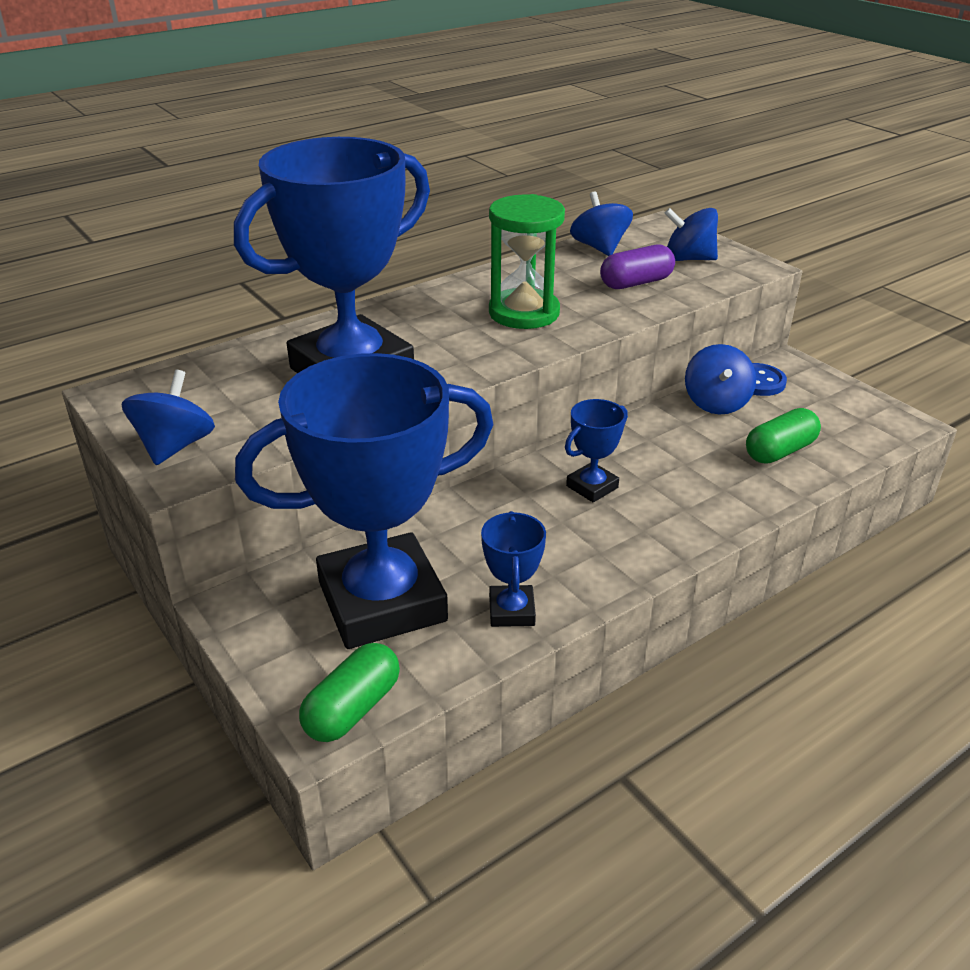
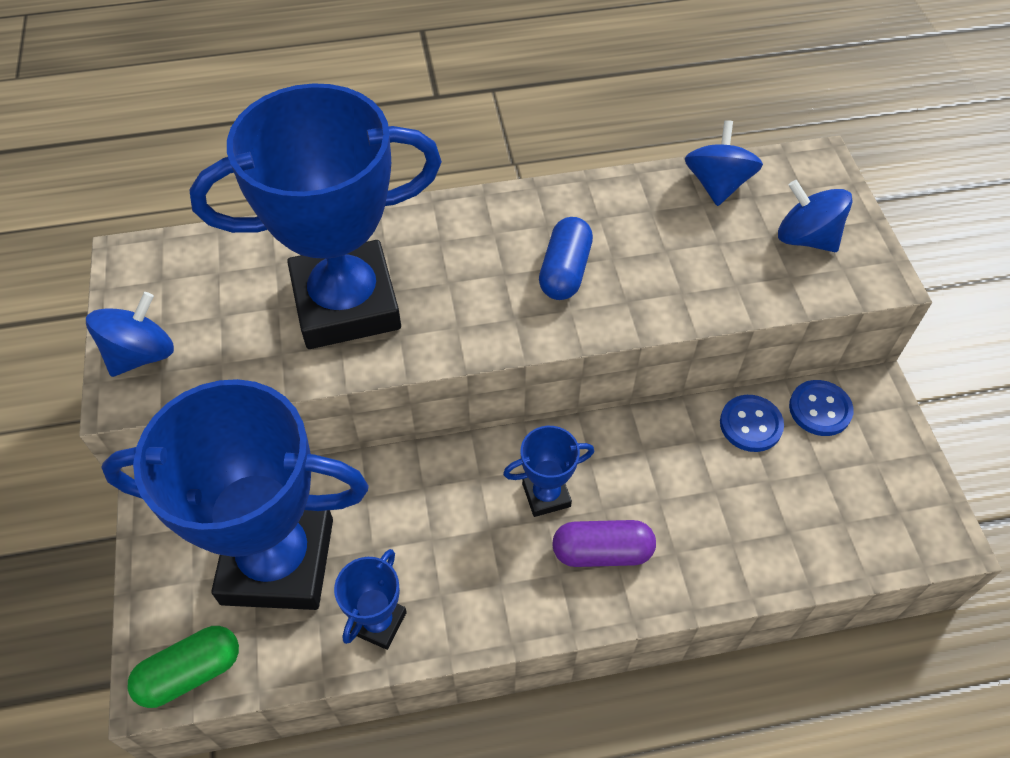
camera: 25 degrees right, 20 degrees up
green hourglass [489,194,565,329] -> blue capsule [539,217,593,300]
purple capsule [600,244,675,289] -> purple capsule moved to [552,520,656,567]
blue spinning top [685,344,756,414] -> blue button [720,395,784,452]
green capsule [746,408,821,464] -> none

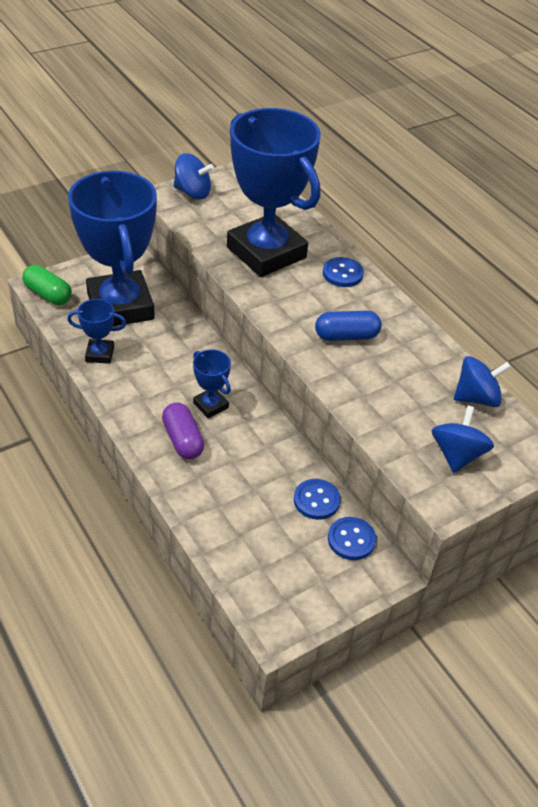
camera: 65 degrees right, 10 degrees down
none -> blue button [323,257,364,287]

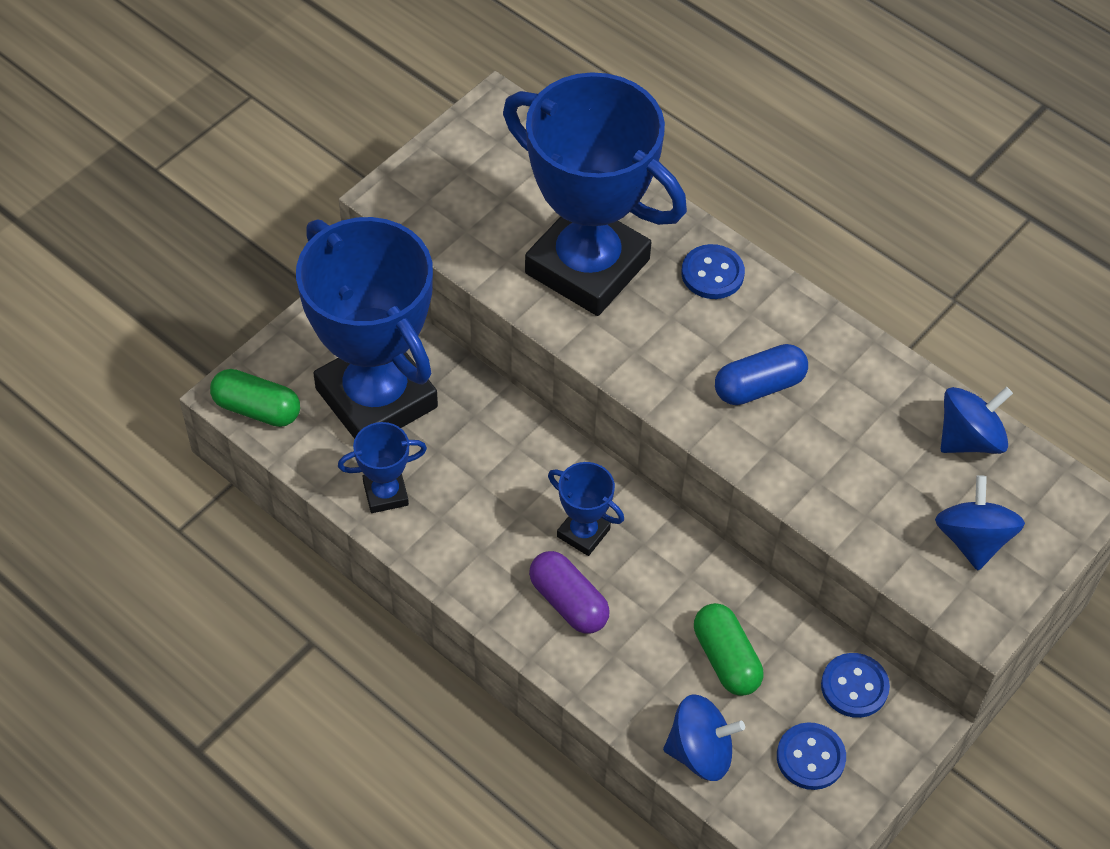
camera: 15 degrees left, 10 degrees up
blue spinning top [173,153,214,199] -> blue spinning top moved to [663,695,745,781]
blue button [294,479,341,520] -> blue button moved to [777,722,846,790]
none -> green capsule [694,603,763,696]

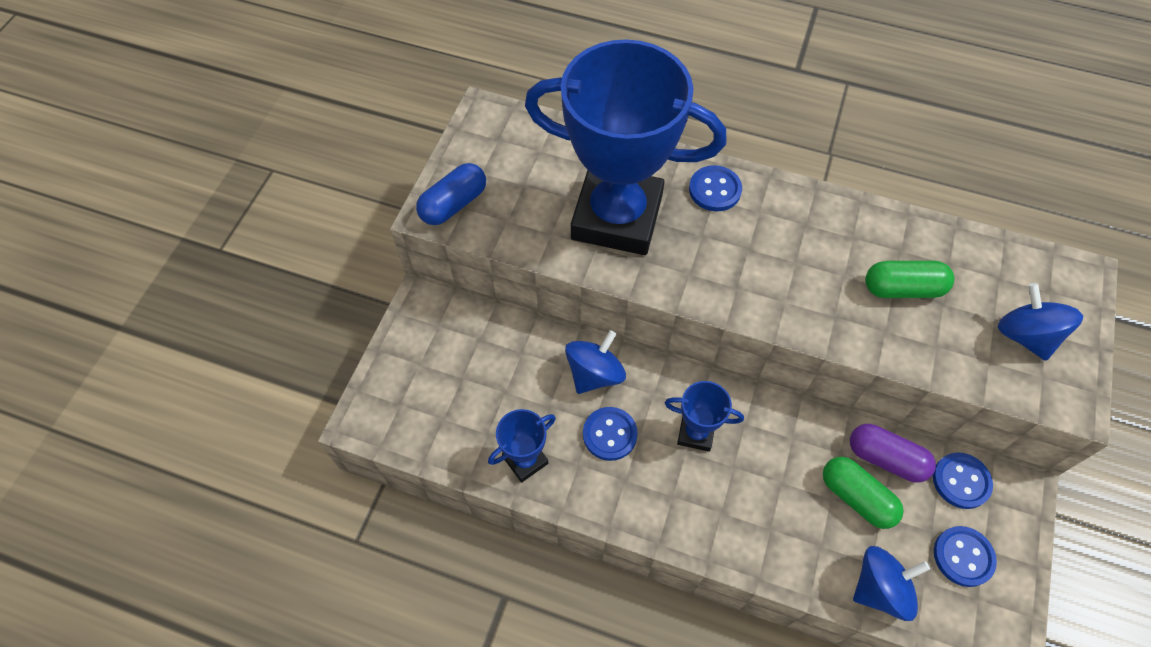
camera: 20 degrees left, 5 degrees up
green capsule [210,369,300,427] -> green capsule moved to [865,261,954,298]
blue trophy [296,217,438,439] -> none
purple capsule [529,551,610,634] -> purple capsule moved to [850,424,936,483]
blue capsule [715,344,808,405] -> blue capsule moved to [416,163,486,225]
blue spinning top [941,387,1013,454] -> blue spinning top moved to [565,330,626,394]
none -> blue button [583,407,638,461]

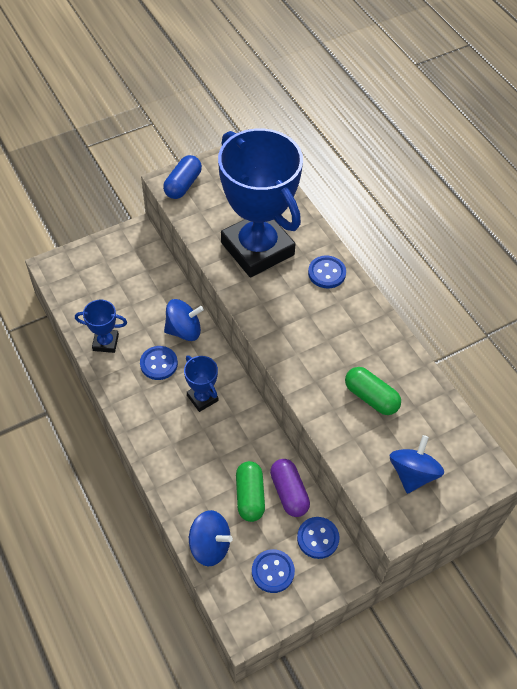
camera: 40 degrees right, 5 degrees down
blue capsule [416,163,486,225] -> blue capsule turned 60 degrees counterclockwise [163,155,202,199]

